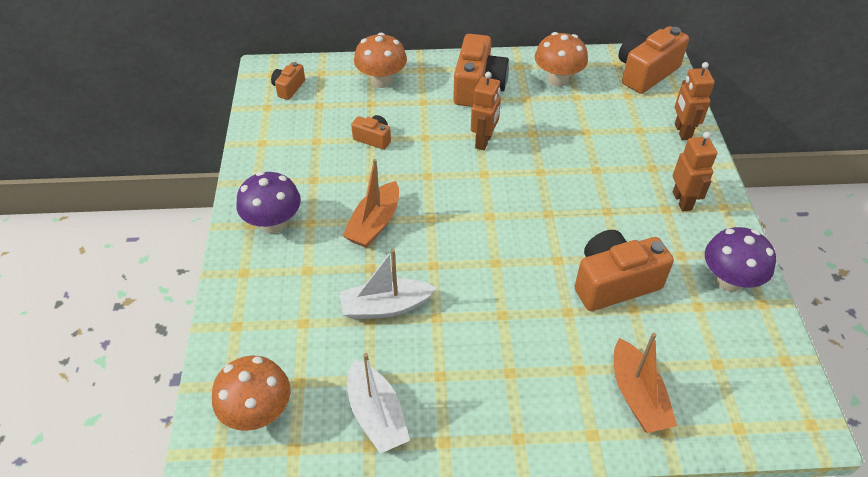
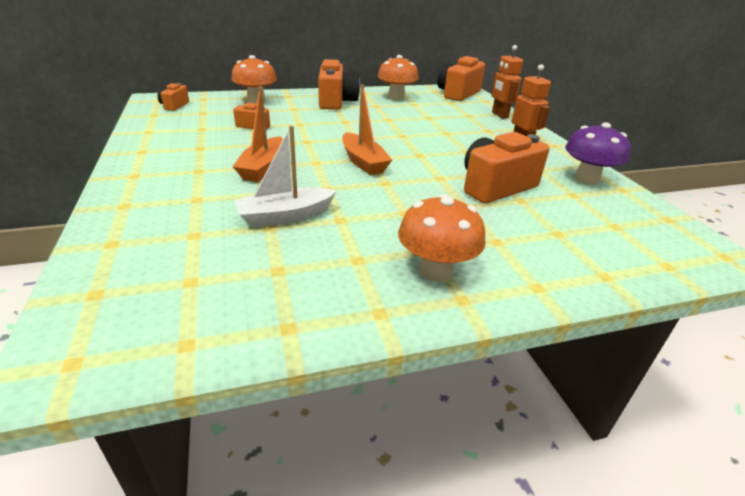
camera: 15 degrees left, 15 degrees down
orange mushroom [212,356,291,431] -> orange mushroom moved to [398,194,485,282]
purple mushroom [237,171,301,233] -> none
white boat [348,353,410,454] -> none
orange robot [471,72,501,150] -> none
orange boat [614,333,677,433] -> orange boat moved to [342,85,392,175]

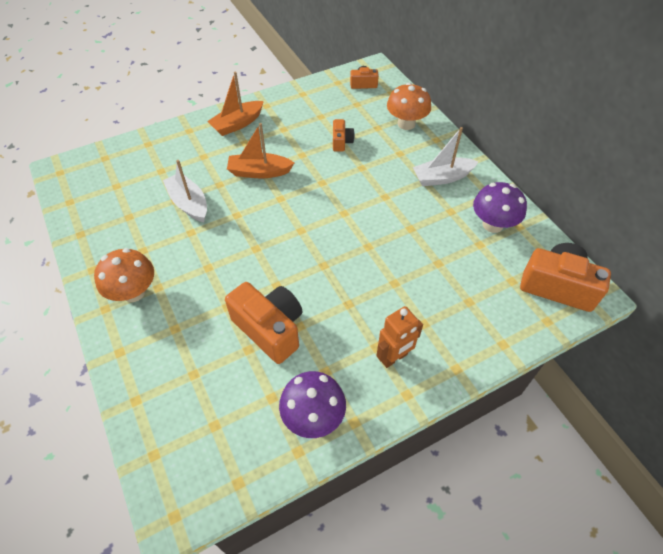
camera: 80 degrees right, 20 degrees up
orange camera [318,59,360,110] -> white boat [413,127,478,186]
orange boat [342,85,392,175] -> orange boat moved to [207,72,264,136]
orange mushroom [378,55,419,100] -> purple mushroom [473,182,527,233]
orange robot [492,45,523,119] -> none

